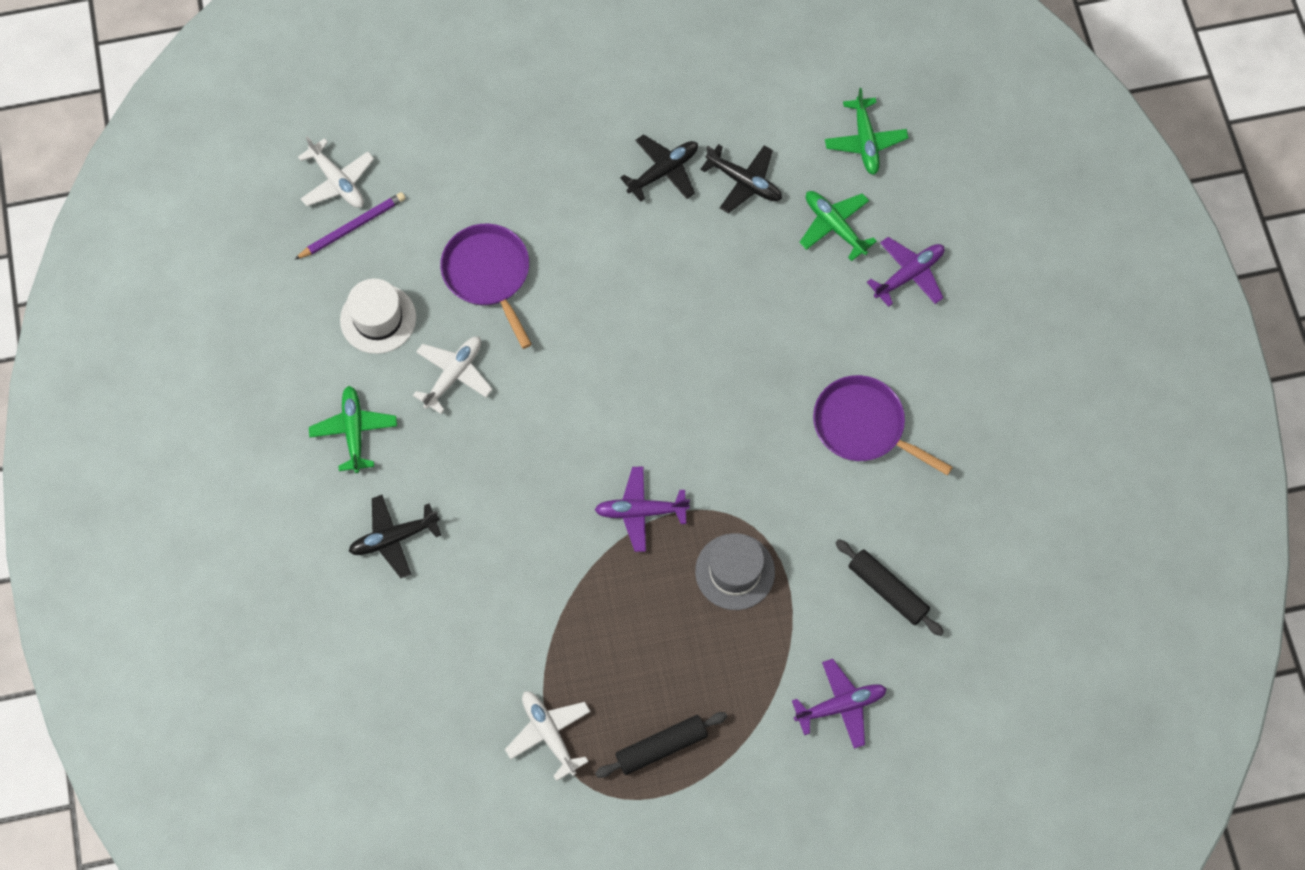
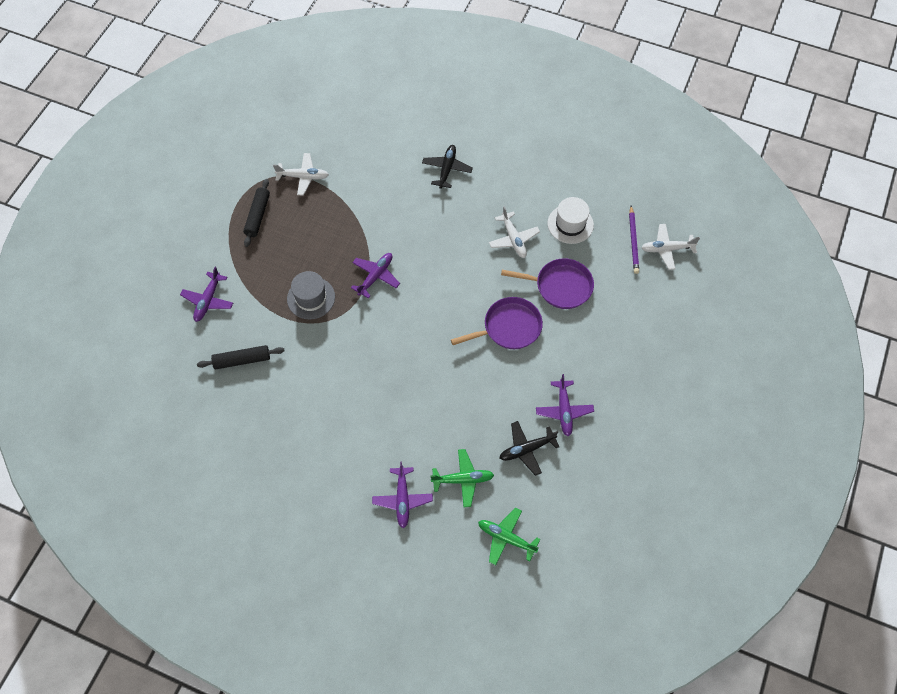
camera: 125 degrees right, 5 degrees down
green plane [309,386,397,473] -> none
black plane [620,134,698,202] -> purple plane [536,374,594,436]
purple pan [813,375,953,475] -> purple pan moved to [451,297,543,349]

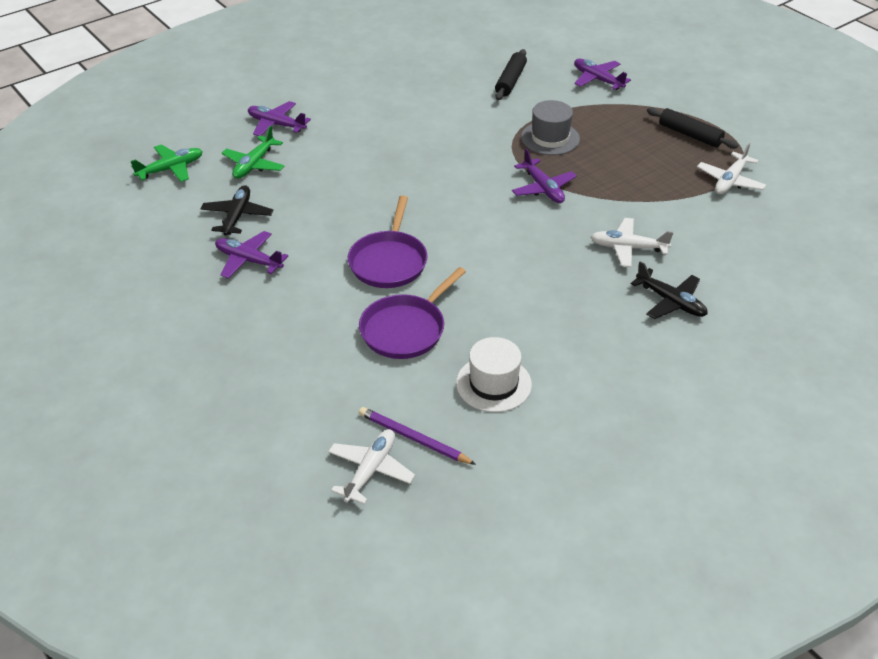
camera: 120 degrees right, 20 degrees down
white plane [489,206,540,258] -> white plane moved to [590,218,673,267]

